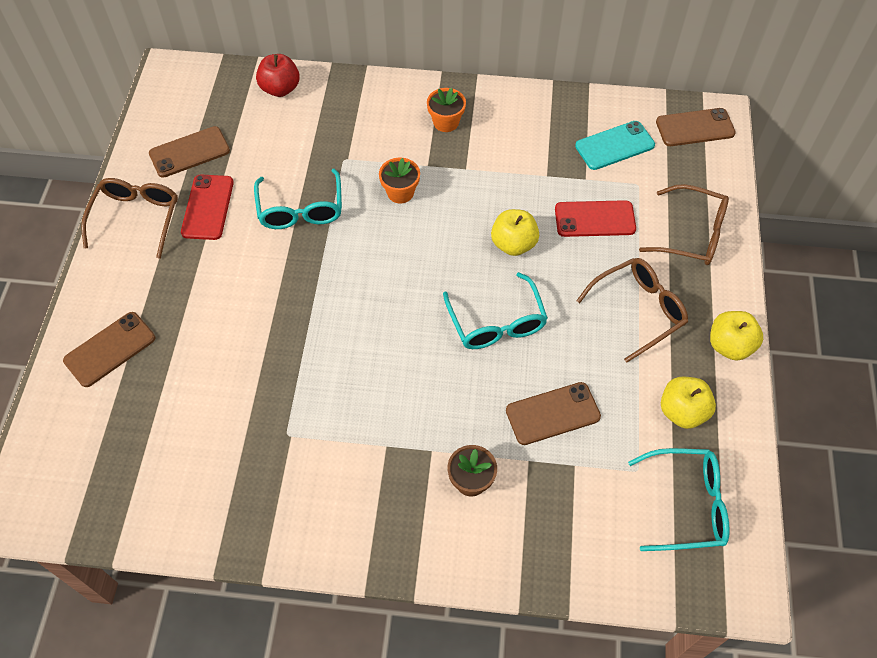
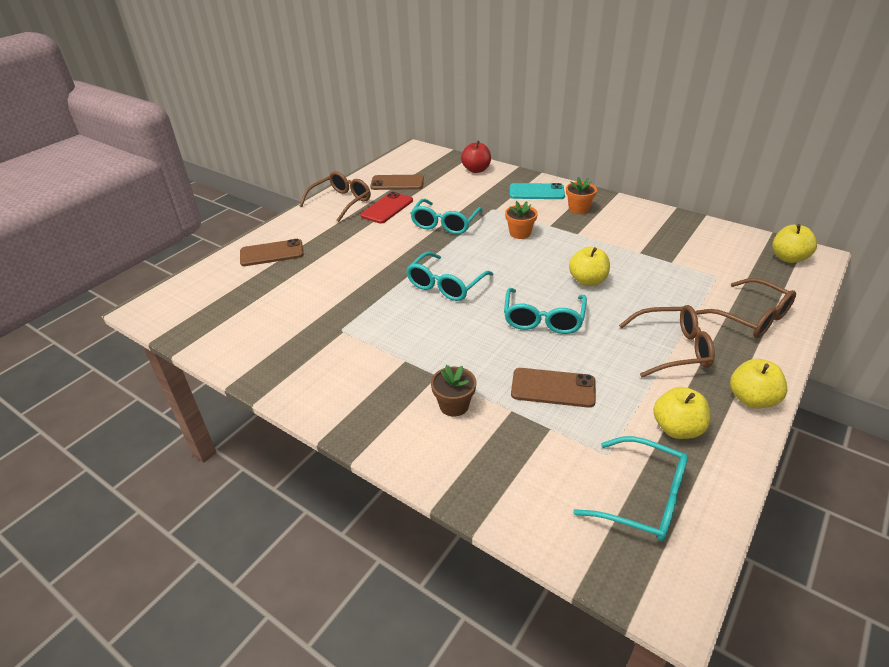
camera: 30 degrees right, 20 degrees down
red phone [555,200,636,237] -> none
turquoise phone [575,121,655,170] -> turquoise phone moved to [510,183,565,199]
brown phone [656,108,736,146] -> yellow apple [772,224,817,263]
none -> turquoise glasses [406,252,494,301]

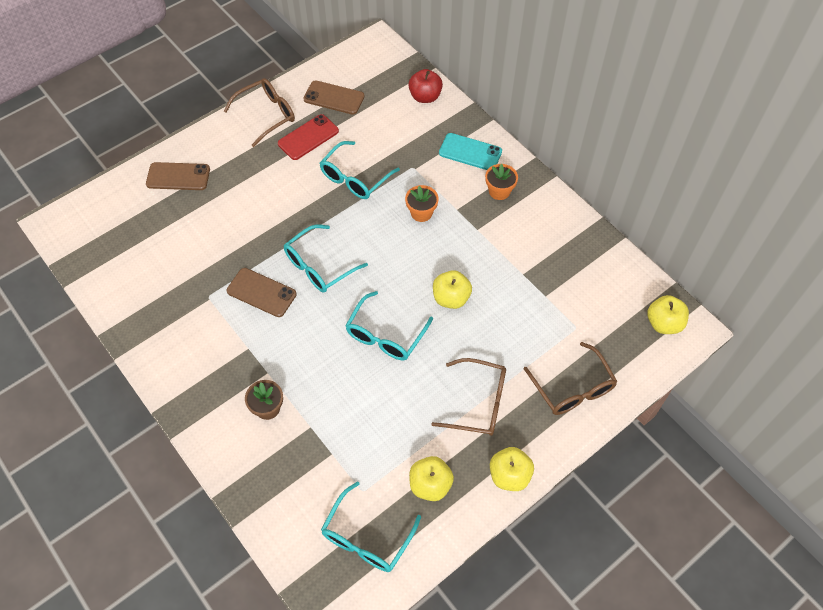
camera: 15 degrees right, 20 degrees up
brown phone [511,368,596,408] -> brown phone moved to [227,268,296,317]
turquoise glasses [573,436,688,542] -> turquoise glasses turned 75 degrees clockwise [321,481,421,572]

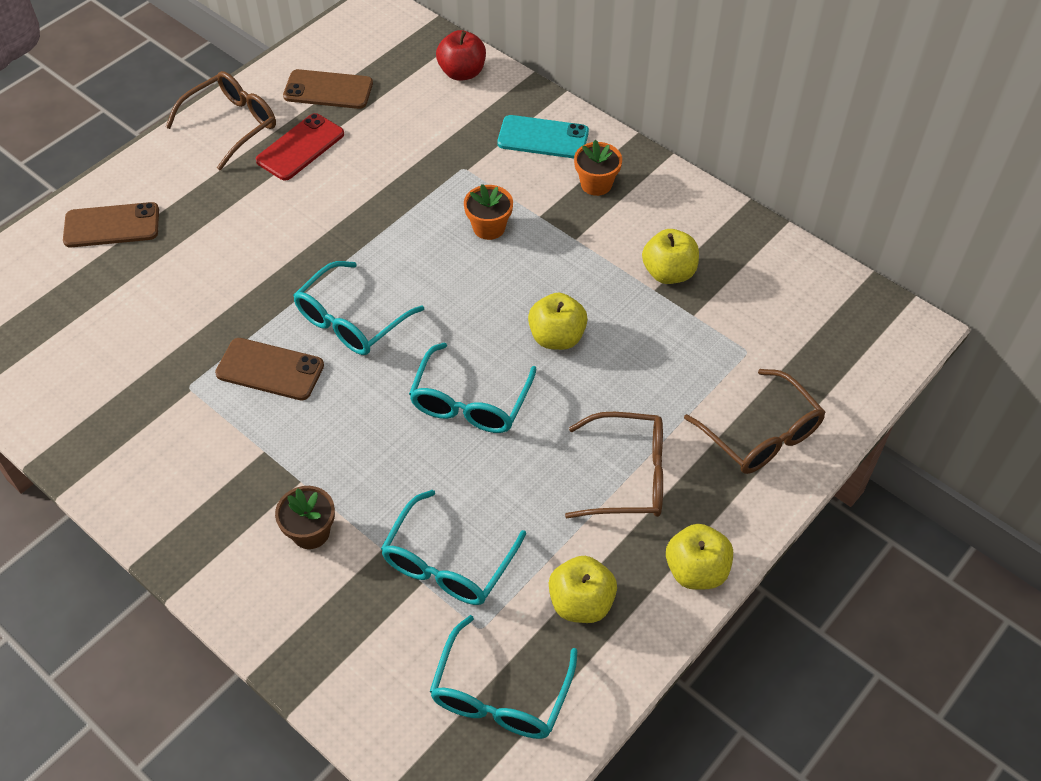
camera: 10 degrees left, 5 degrees down
turquoise glasses [320,141,400,199] -> turquoise glasses moved to [381,490,526,605]
yellow apple [647,295,689,334] -> yellow apple moved to [642,229,699,284]

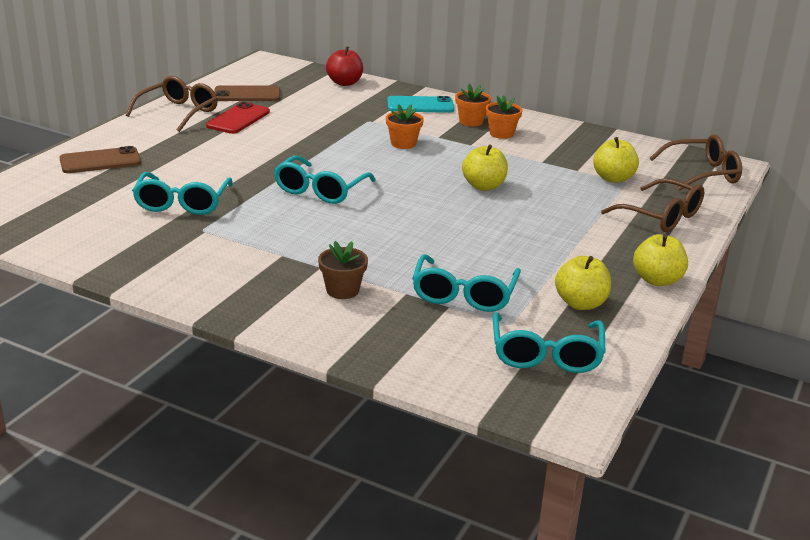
camera: 15 degrees left, 25 degrees down
brown phone [215,338,324,400] -> none
turquoise glasses [409,343,537,433] -> turquoise glasses moved to [132,172,233,215]
brown glasses [565,412,663,519] -> brown glasses moved to [650,135,742,191]
yellow apple [642,229,699,284] -> yellow apple moved to [593,137,639,183]
none -> orange flower pot [486,95,523,139]

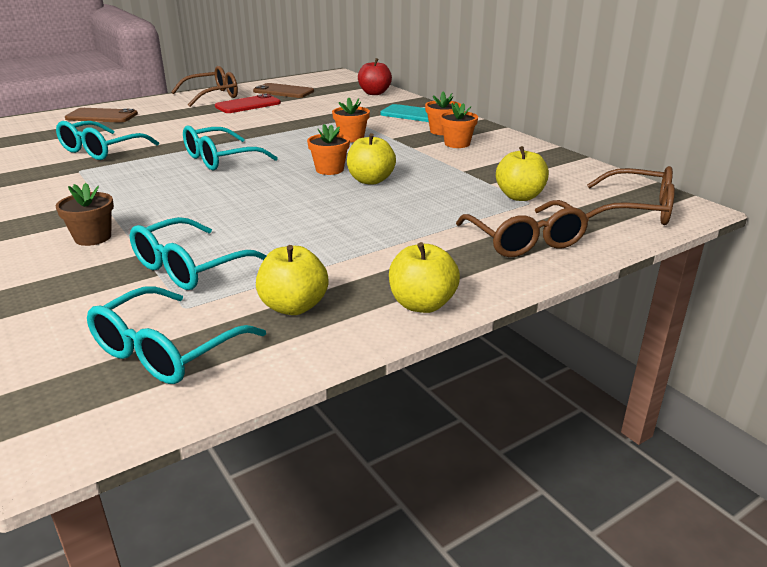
camera: 30 degrees right, 0 degrees up
none -> orange flower pot [307,124,350,175]

